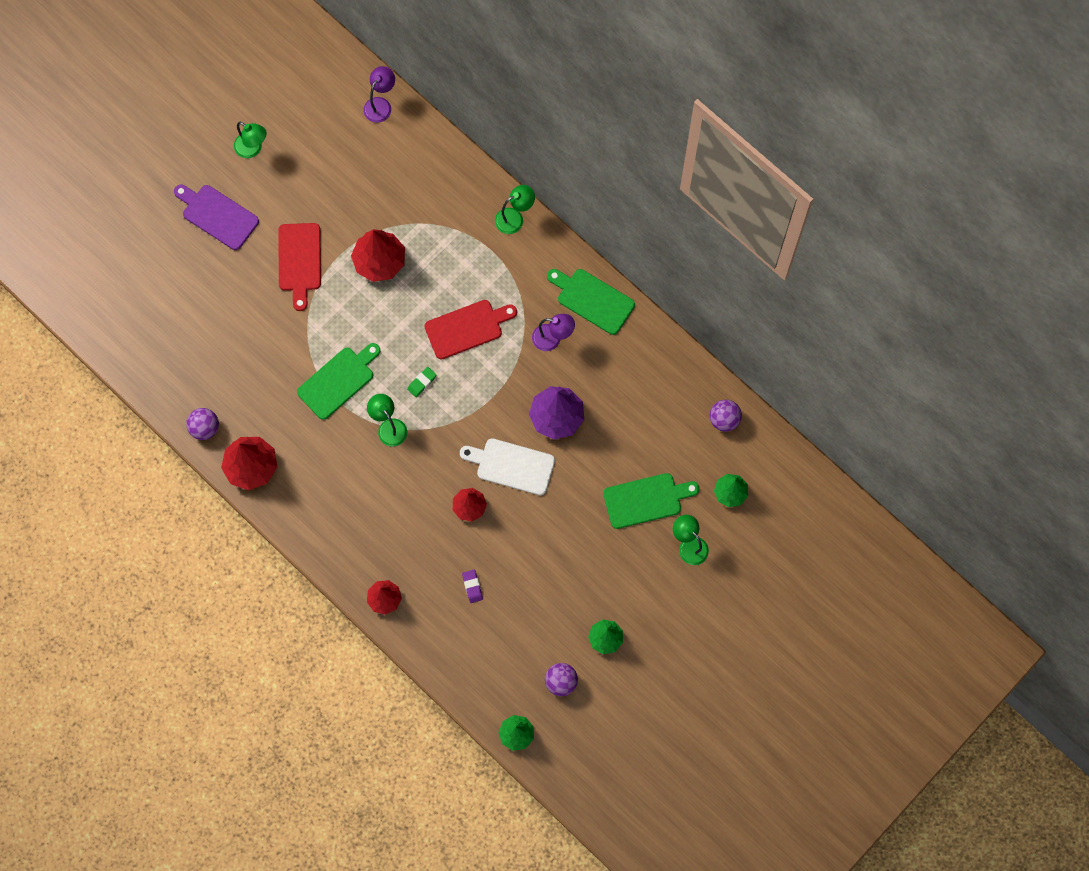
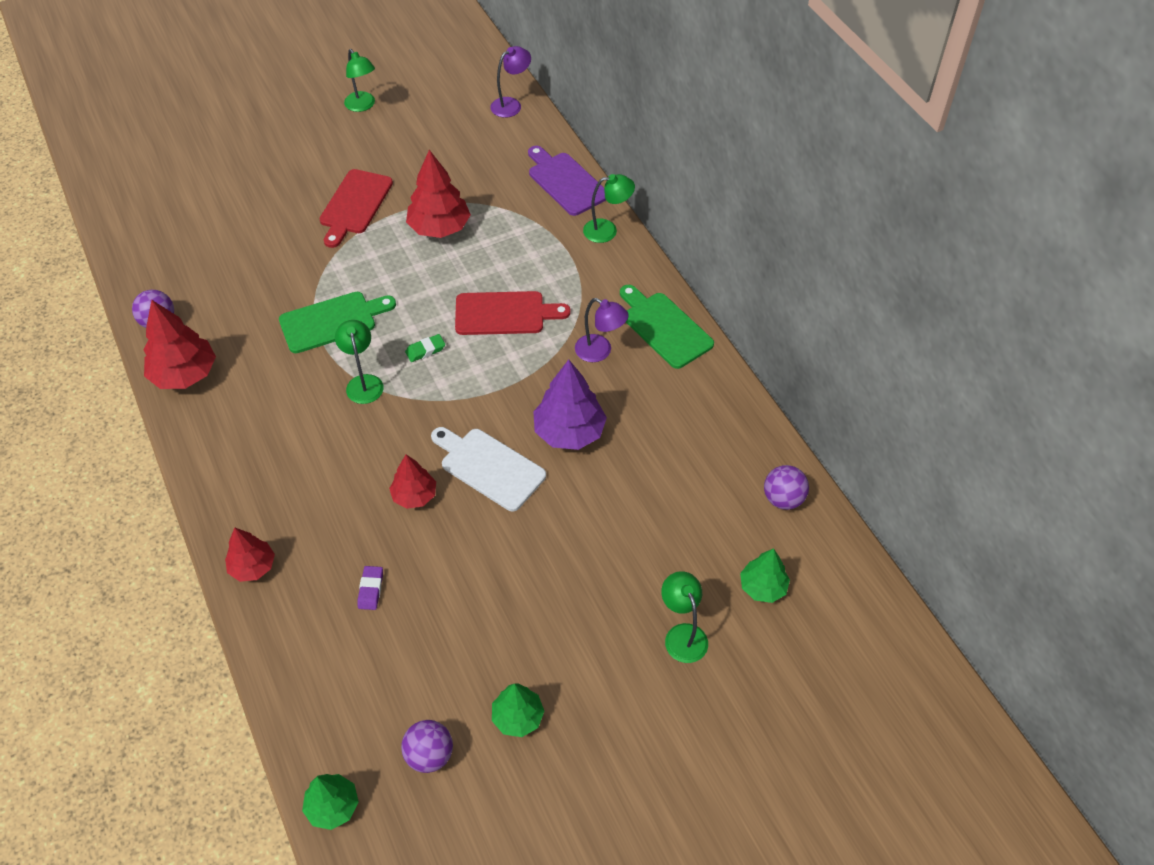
camera: 20 degrees right, 20 degrees down
purple cutting board [174,184,259,250] -> purple cutting board moved to [528,146,606,216]
green cutting board [603,473,699,529] -> none

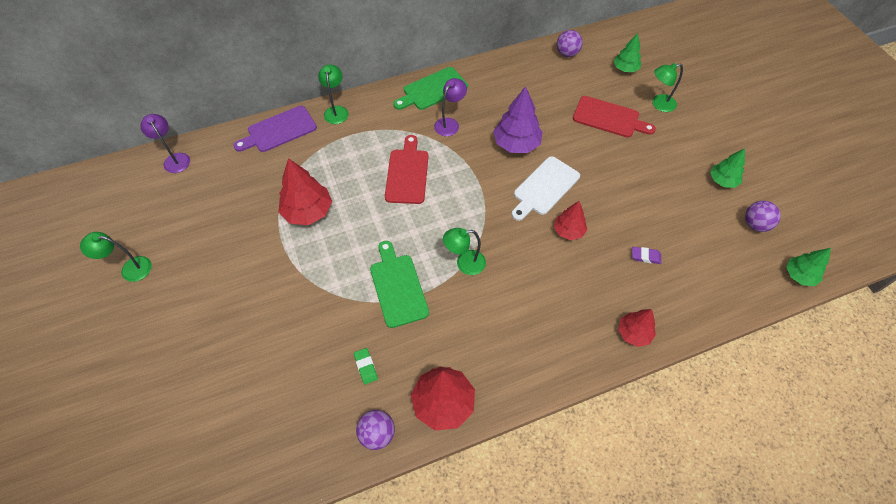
camera: 85 degrees left, 5 degrees up
red cutting board [319,169,393,248] -> red cutting board moved to [573,96,656,138]
green lamp [344,49,375,112] -> green lamp turned 150 degrees counterclockwise [80,232,152,282]
green eraser [405,334,445,362] -> green eraser moved to [354,348,378,384]

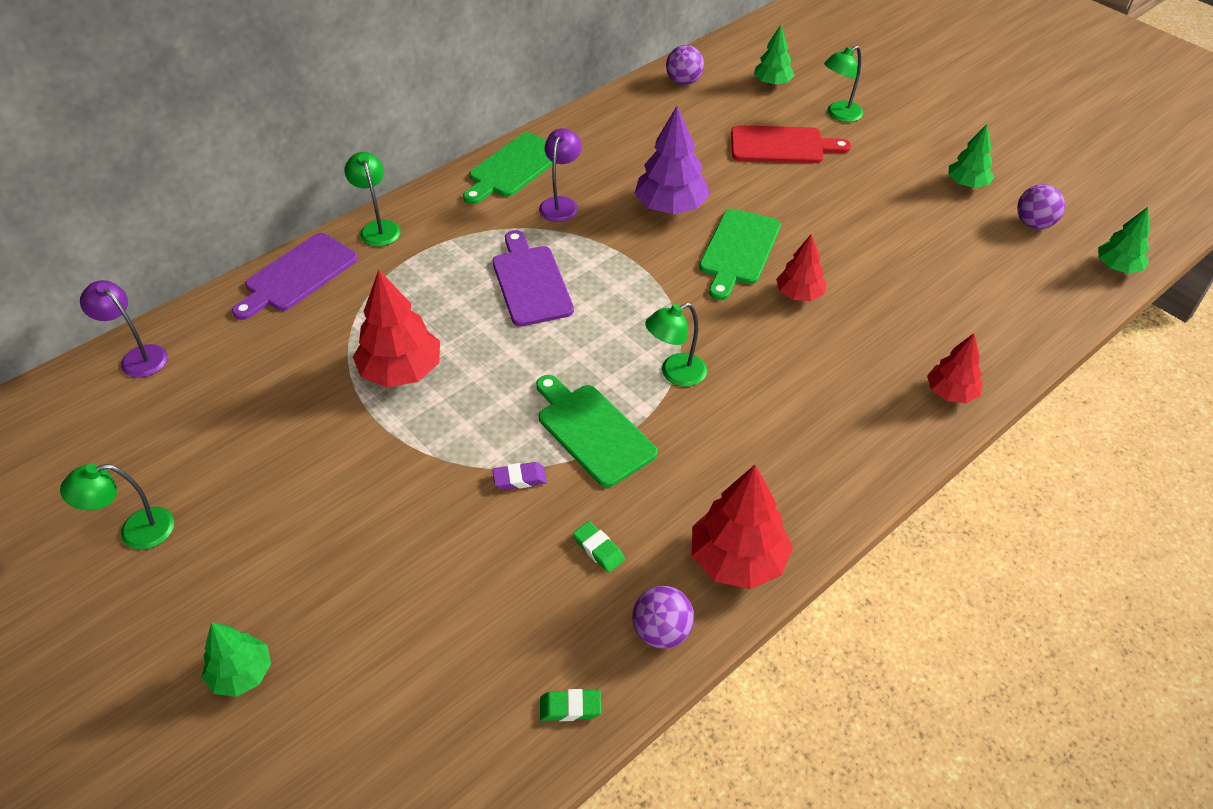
camera: 20 degrees left, 10 degrees down
red cutting board [385,135,428,204] -> purple cutting board [493,230,574,327]
white cutting board [512,156,580,221] -> green cutting board [699,209,781,300]
purple eraser [632,247,661,264] -> purple eraser moved to [492,462,547,490]
none -> green tree [202,622,271,697]
none -> green eraser [540,689,601,721]

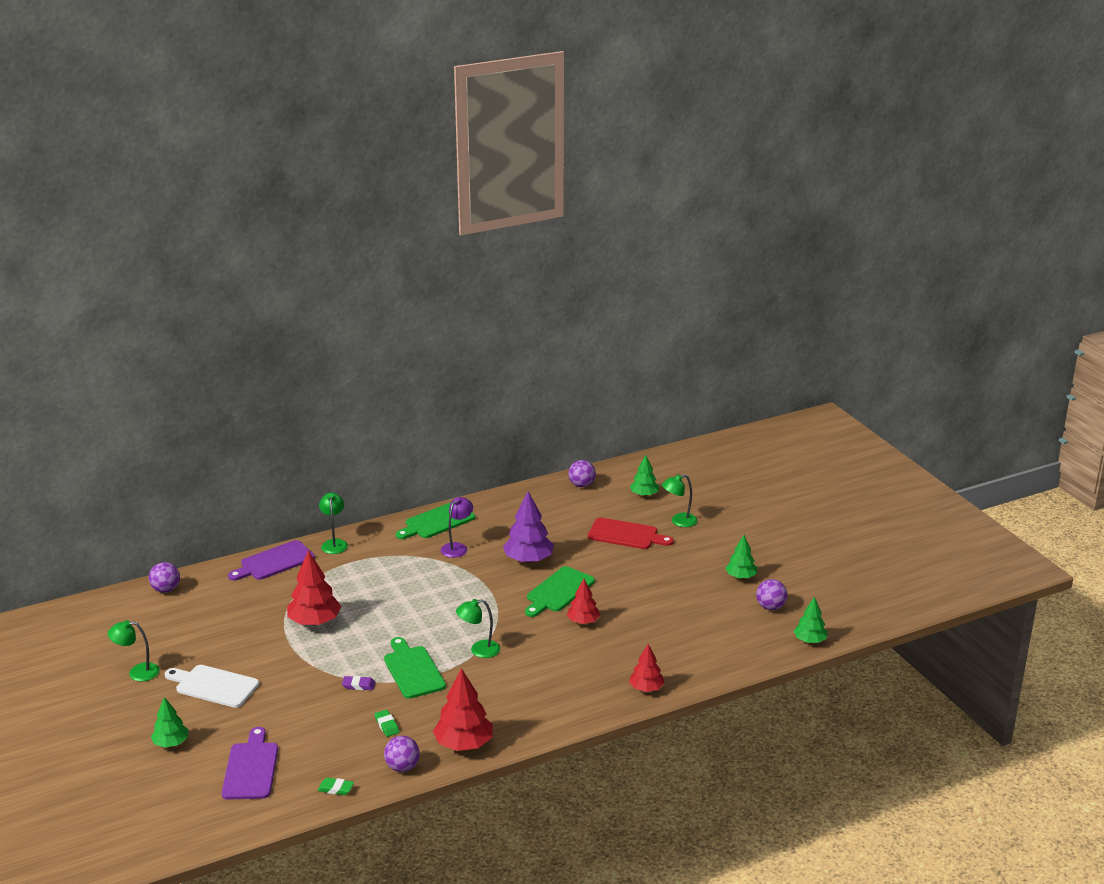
camera: 15 degrees right, 20 degrees down
purple lamp [80,280,168,378] -> purple ball [149,562,180,593]
purple cutting board [493,230,574,327] -> purple cutting board moved to [222,727,278,799]
none -> white cutting board [165,665,259,708]

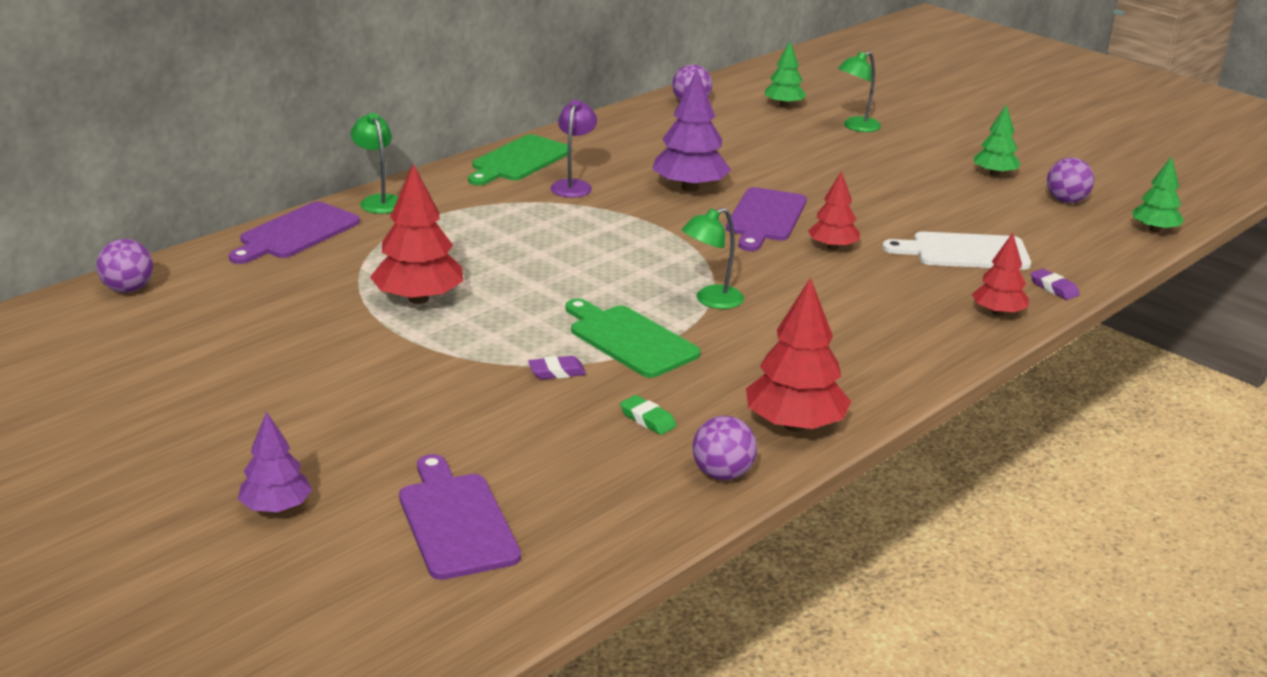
camera: 20 degrees left, 0 degrees up
green lamp [108,620,160,682] -> none
green tree [151,697,189,747] -> purple tree [238,412,312,513]
white cutting board [165,665,259,708] -> white cutting board moved to [882,232,1031,270]
green eraser [318,778,354,795] -> none
green cutting board [525,566,595,617] -> purple cutting board [726,187,807,251]
red cutting board [588,518,674,549] -> none
none -> purple eraser [1031,269,1080,300]

